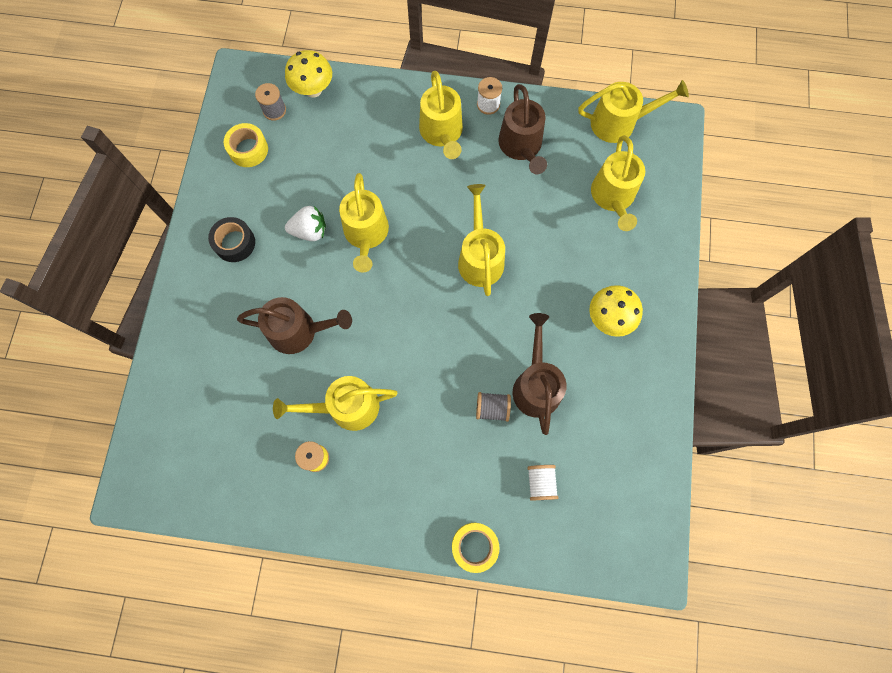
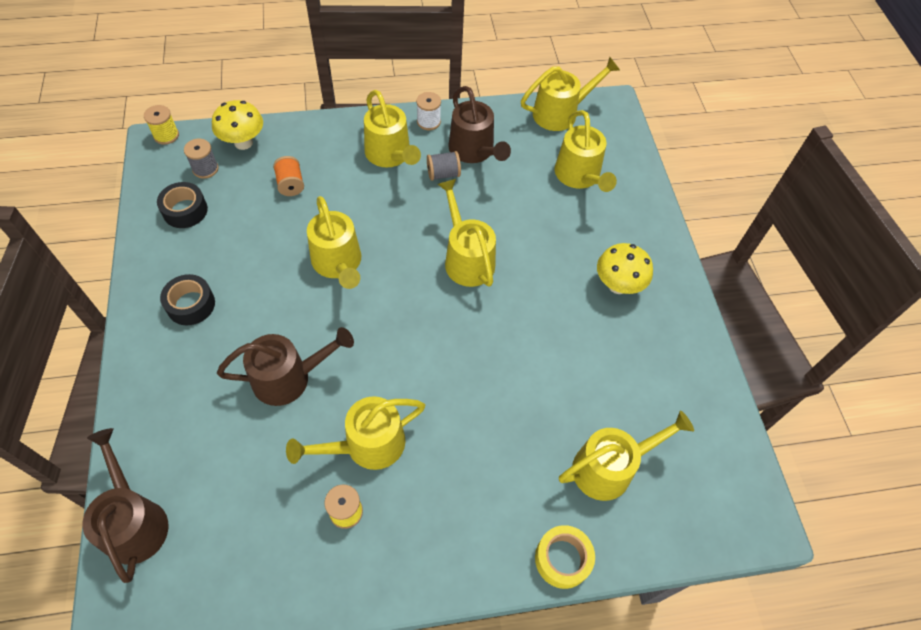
camera: 20 degrees left, 15 degrees down
yellow tape [224,123,268,167] -> black tape [157,182,208,228]
white strawberry [285,206,326,241] -> none
grey spool [476,392,511,422] -> grey spool moved to [427,151,461,181]
brown watering can [513,313,567,435] -> brown watering can moved to [82,428,168,583]
white spool [527,465,558,501] -> yellow watering can [559,411,694,501]
none -> yellow spool [144,105,179,145]
none -> orange spool [273,156,304,196]

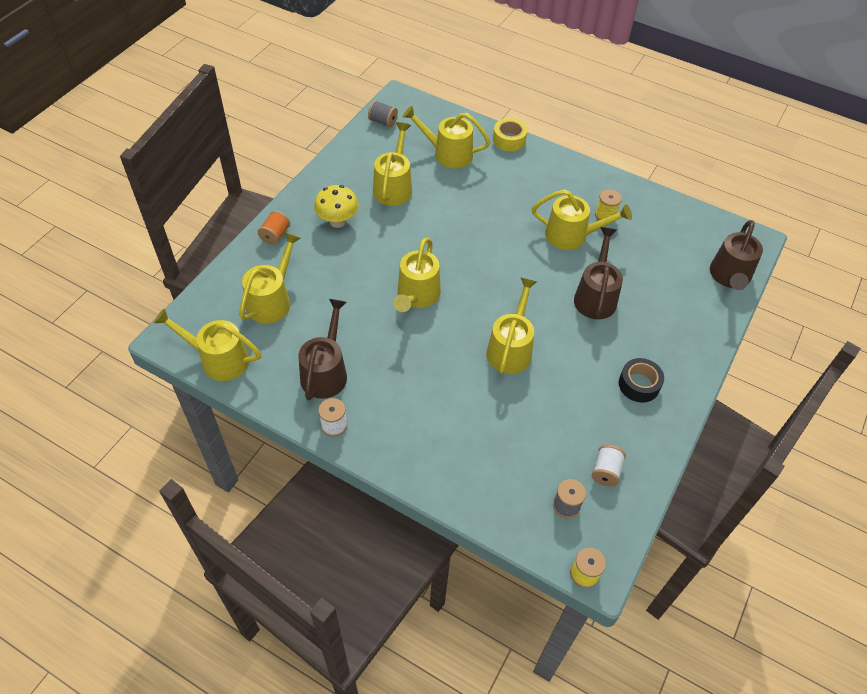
camera: 140 degrees left, 5 degrees down
black tape [157,182,208,228] -> white spool [592,445,626,486]
yellow mushroom [212,100,263,150] -> none
brown watering can [217,327,354,406] -> brown watering can turned 75 degrees clockwise [574,227,623,319]
orange spool [273,156,304,196] -> orange spool moved to [258,211,290,245]
yellow watering can [364,90,421,167] -> yellow watering can moved to [373,122,412,206]
grey spool [427,151,461,181] -> grey spool moved to [368,101,398,127]

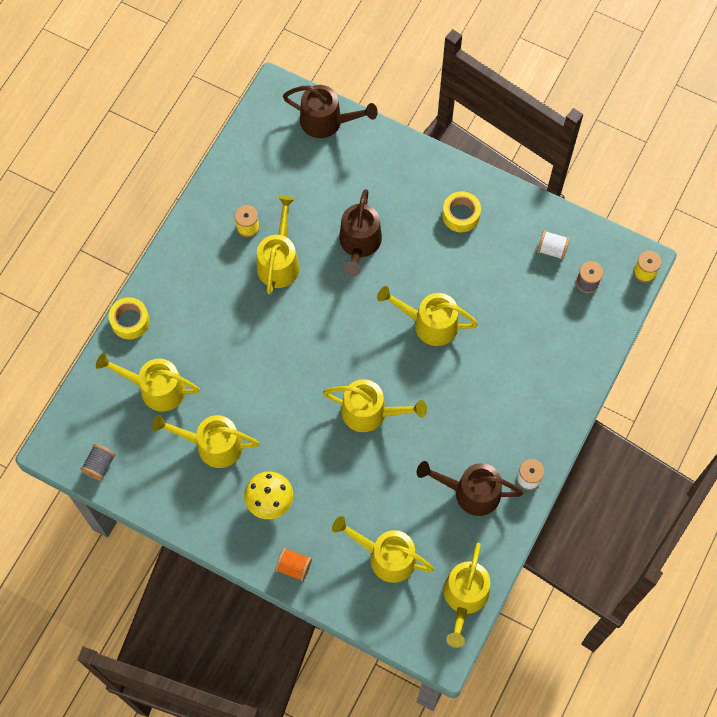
camera: 90 degrees left, 15 degrees up
yellow watering can [402,106,490,168] -> yellow watering can turned 90 degrees clockwise [96,353,200,412]
brown watering can [574,227,623,319] -> brown watering can turned 90 degrees counterclockwise [339,189,382,277]
black tape [619,358,664,402] -> yellow tape [442,191,481,232]

